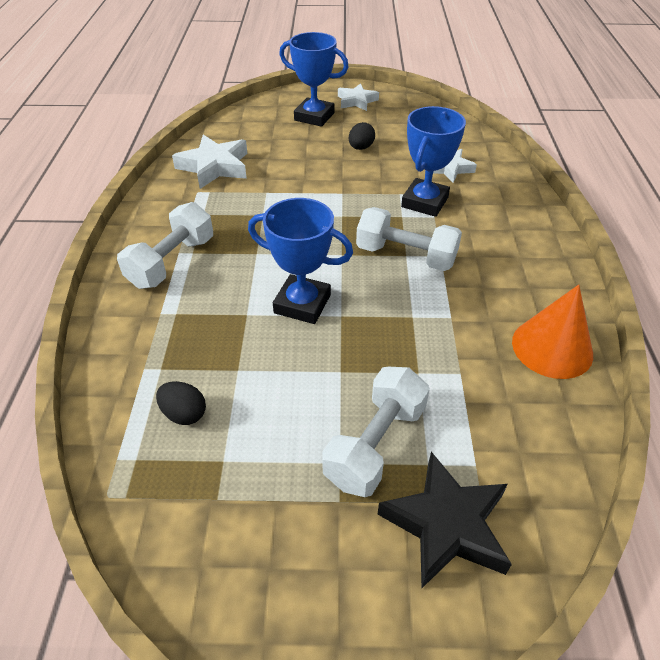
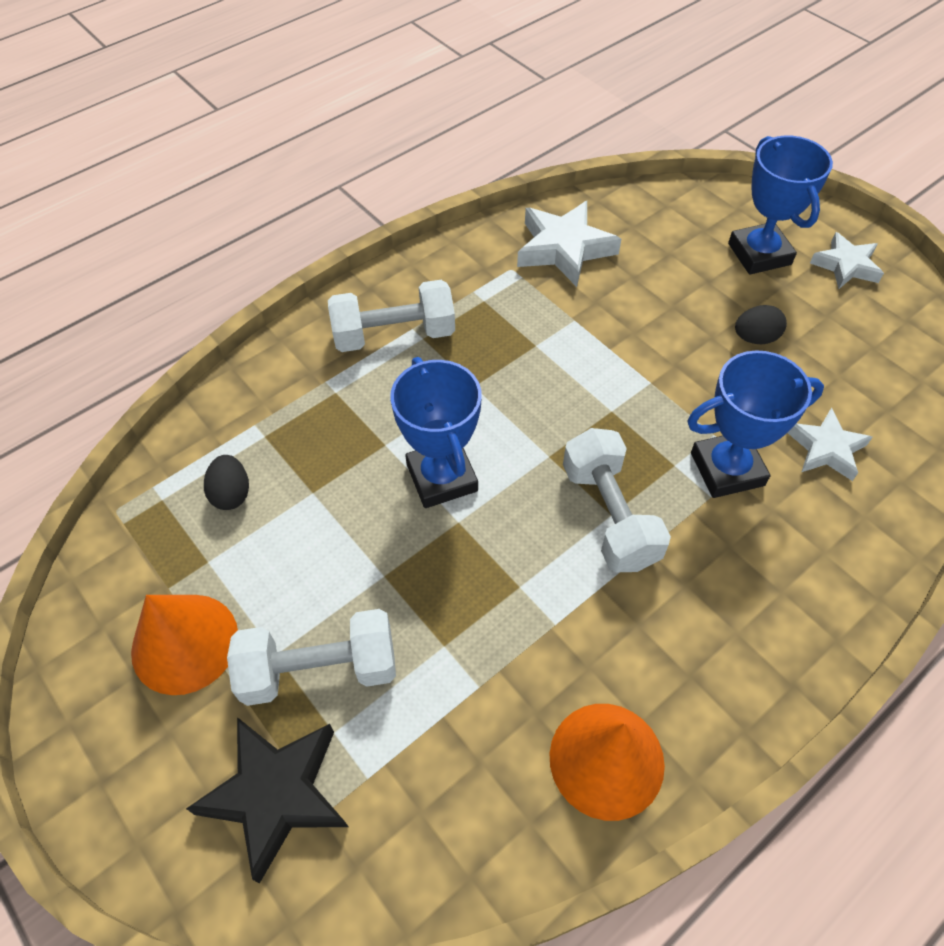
camera: 50 degrees right, 10 degrees up
none -> orange cone [131,595,238,695]

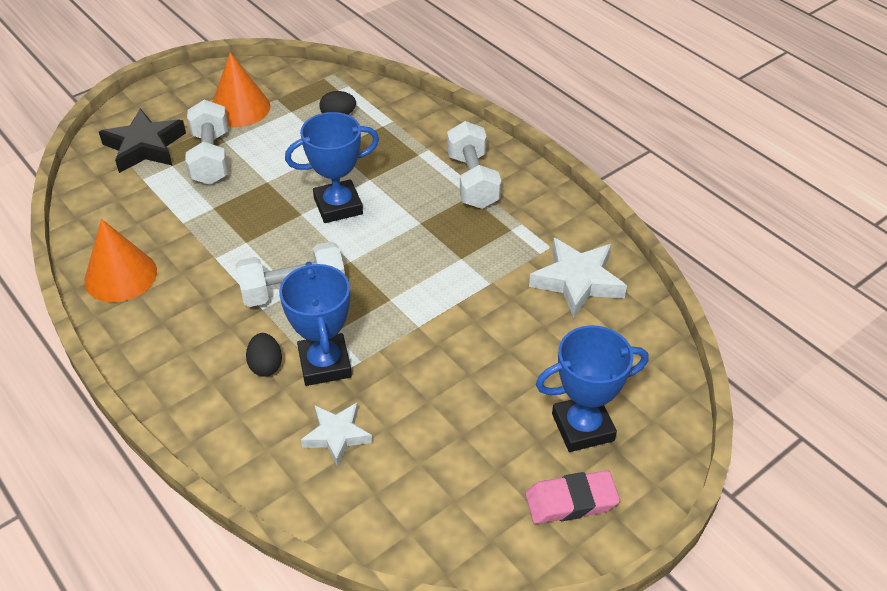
camera: 90 degrees right, 10 degrees down
black egg [735,305,787,344] -> black egg moved to [246,333,282,376]
white star [810,232,884,289] -> pink eraser [525,471,620,524]

